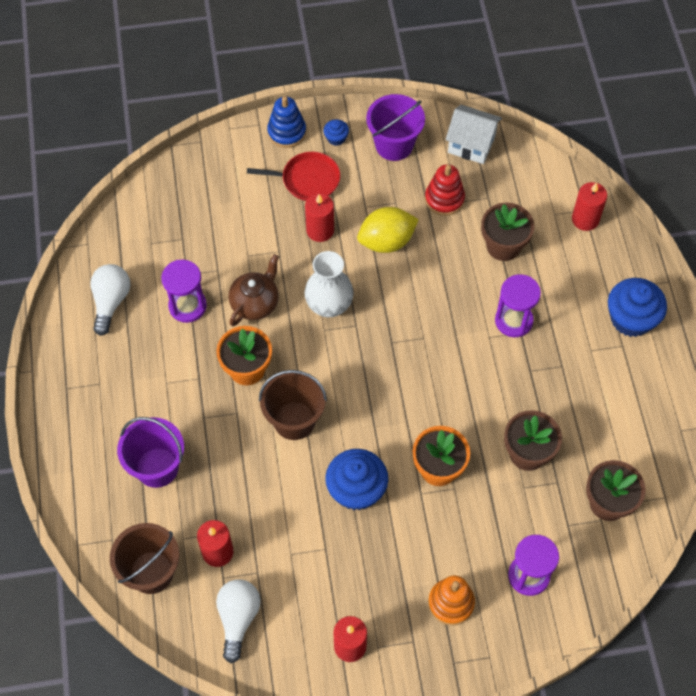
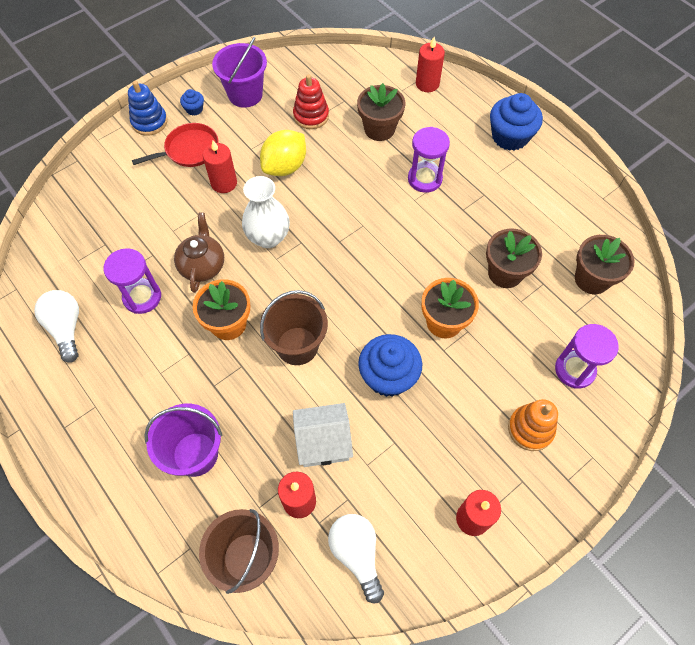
camera: 30 degrees left, 0 degrees up
white house [445,105,502,164] -> white house moved to [293,403,353,467]

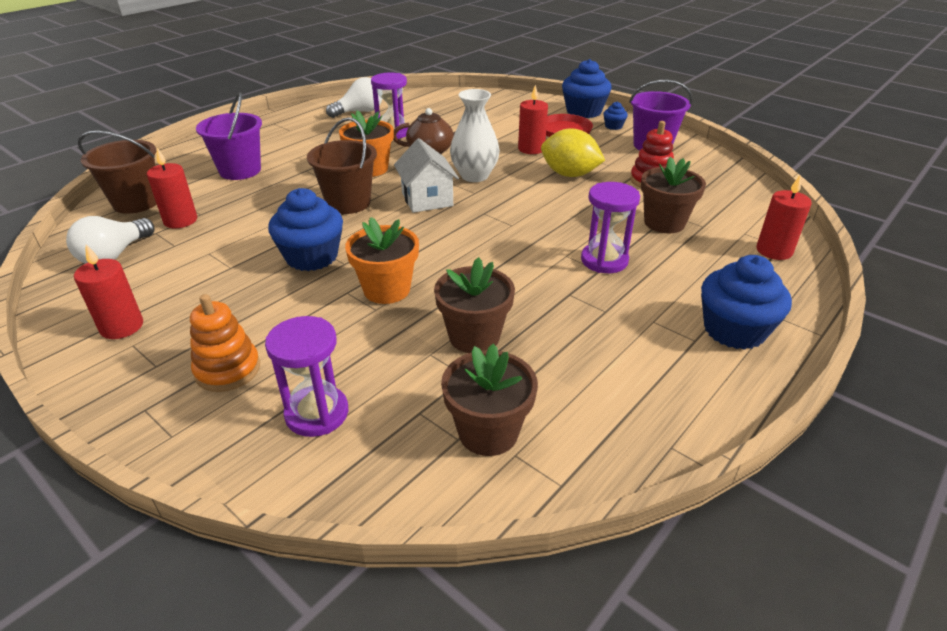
camera: 80 degrees right, 25 degrees down
blue stacking toy [128,81,168,136] -> blue cupcake [562,59,612,118]
white house [293,403,353,467] -> white house moved to [394,138,459,213]
white light bulb [328,514,384,603] -> white light bulb turned 150 degrees clockwise [66,216,154,264]

